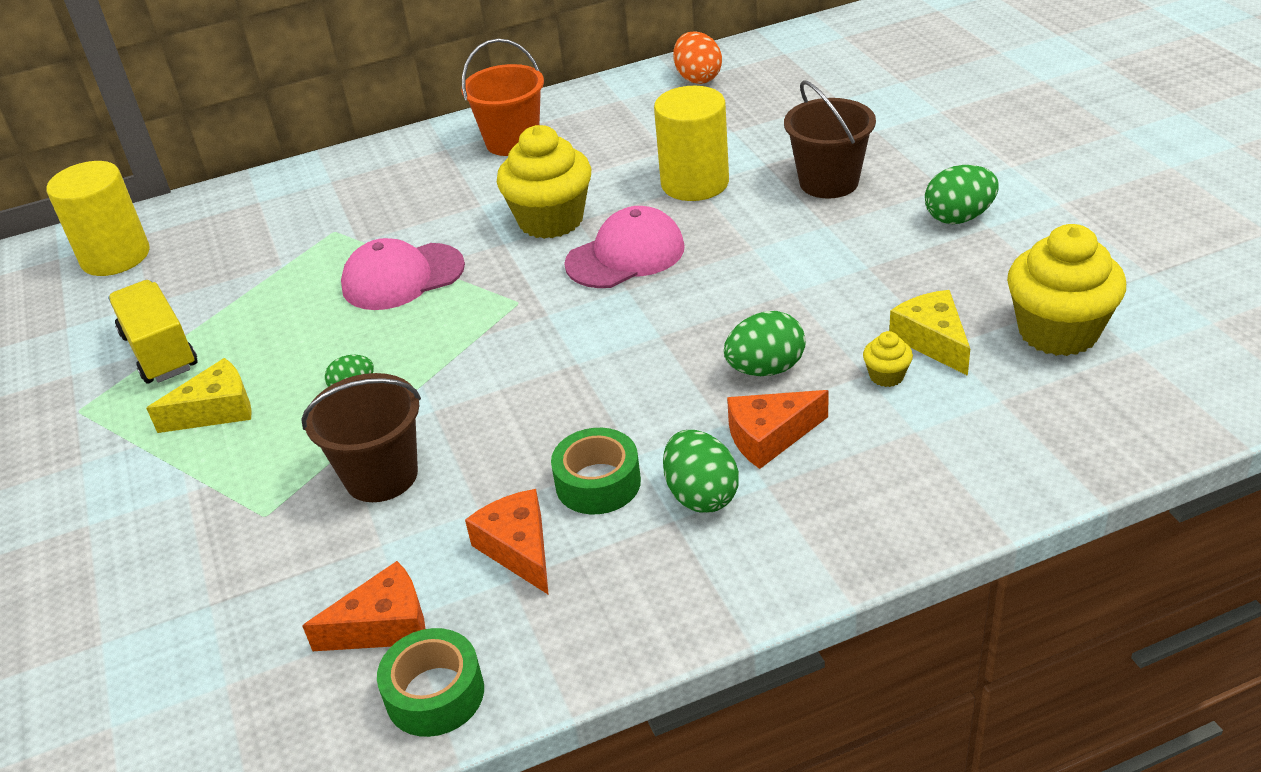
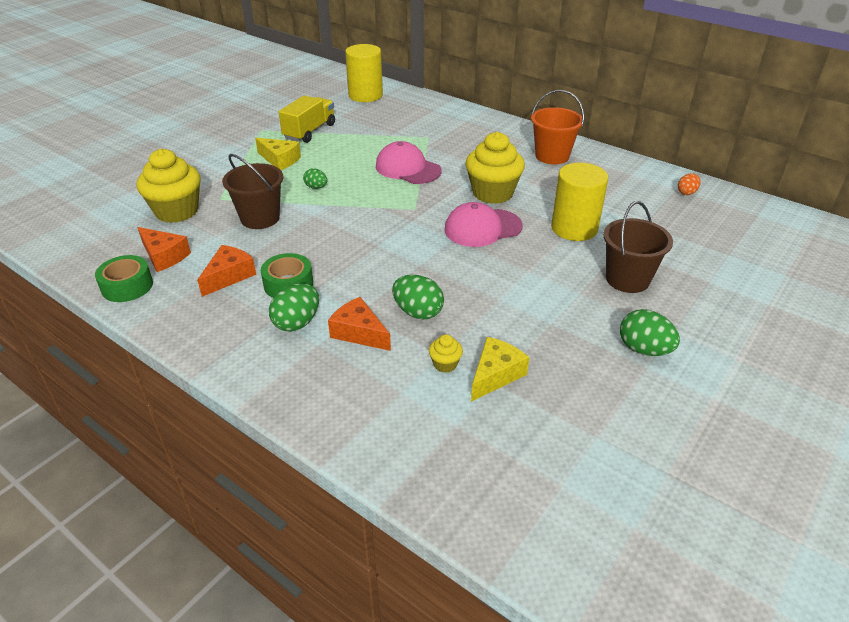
camera: 55 degrees right, 0 degrees up
pink cap [564,206,685,288] -> pink cap turned 135 degrees clockwise [444,202,523,247]
orange egg [673,31,722,84] -> orange egg [678,173,701,195], size x0.60
yellow cupcake [1007,224,1126,356] -> yellow cupcake moved to [137,149,201,223]

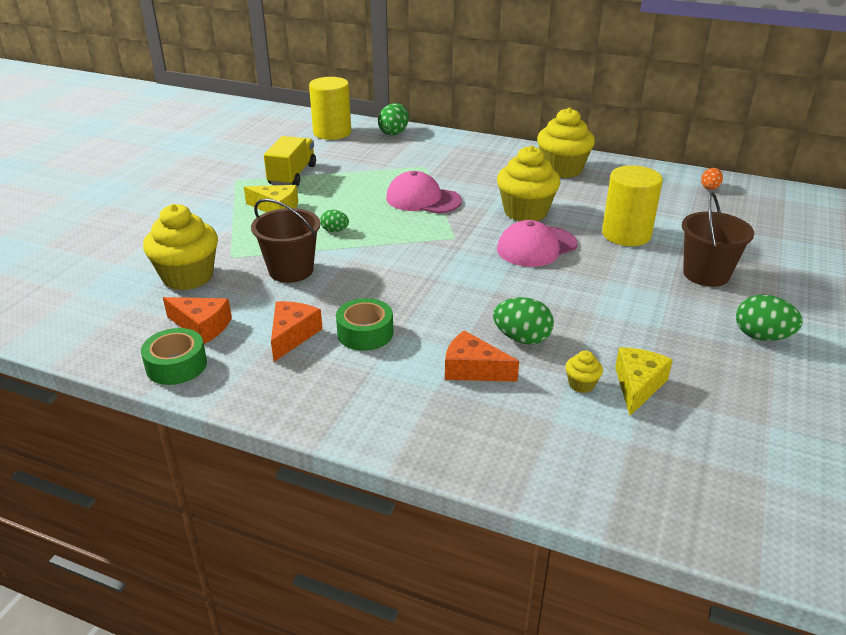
camera: 15 degrees left, 5 degrees down
green egg [269,283,319,332] -> green egg moved to [378,103,409,135]
orange bucket [531,90,585,164] -> yellow cupcake [537,107,595,178]

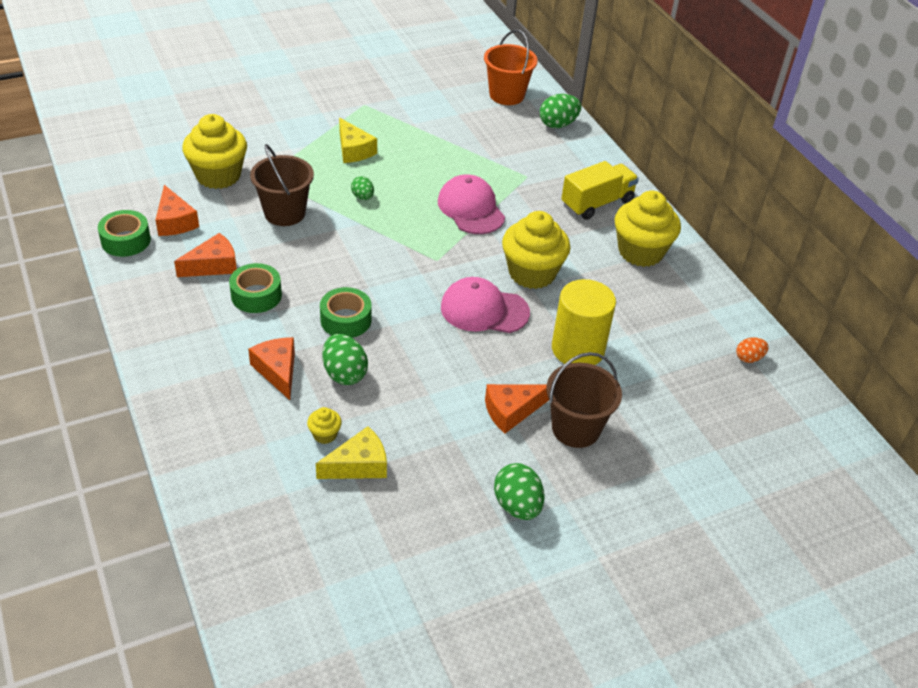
camera: 40 degrees right, 10 degrees up
yellow truck [264,136,316,187] -> yellow truck moved to [561,161,639,220]
yellow cylinder [309,77,351,140] -> orange bucket [484,29,538,105]
none -> green tape [320,287,371,338]
none -> orange cheese [485,384,549,433]

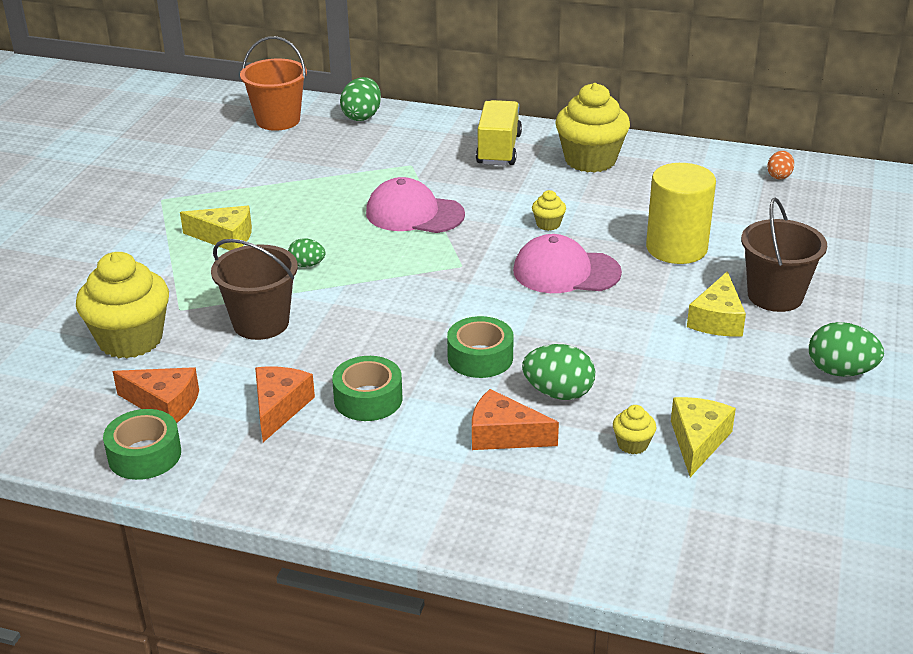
camera: 45 degrees left, 10 degrees down
pink cap [441,277,530,333] -> pink cap turned 45 degrees clockwise [513,234,622,293]
orange cheese [485,384,549,433] -> yellow cheese [687,271,746,336]
yellow cupcake [502,211,571,289] -> yellow cupcake [532,190,566,231], size x0.43

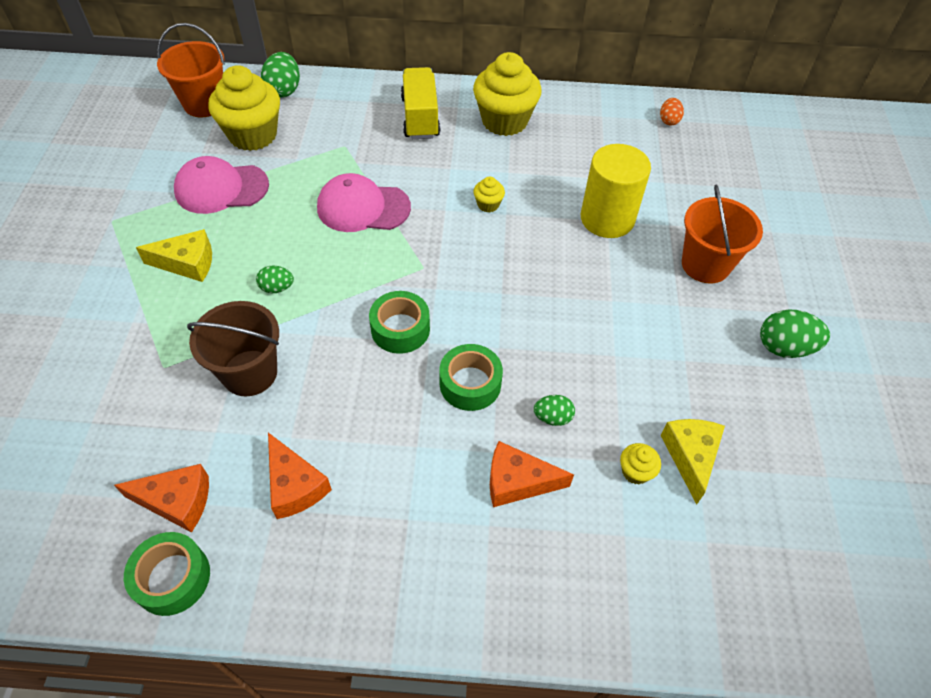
camera: 15 degrees left, 20 degrees up
yellow cupcake [76,252,169,359] -> yellow cupcake moved to [208,65,280,151]
orange cheese [255,366,315,442] -> orange cheese turned 150 degrees clockwise [268,433,332,519]
green tape [332,356,402,421] -> green tape moved to [369,291,430,354]
pink cap [513,234,622,293] -> pink cap moved to [174,156,269,214]
green egg [522,344,595,400] -> green egg [534,395,575,426], size x0.60
yellow cheese [687,271,746,336] -> none
brown bucket [741,197,827,312] -> orange bucket [682,185,763,283]

